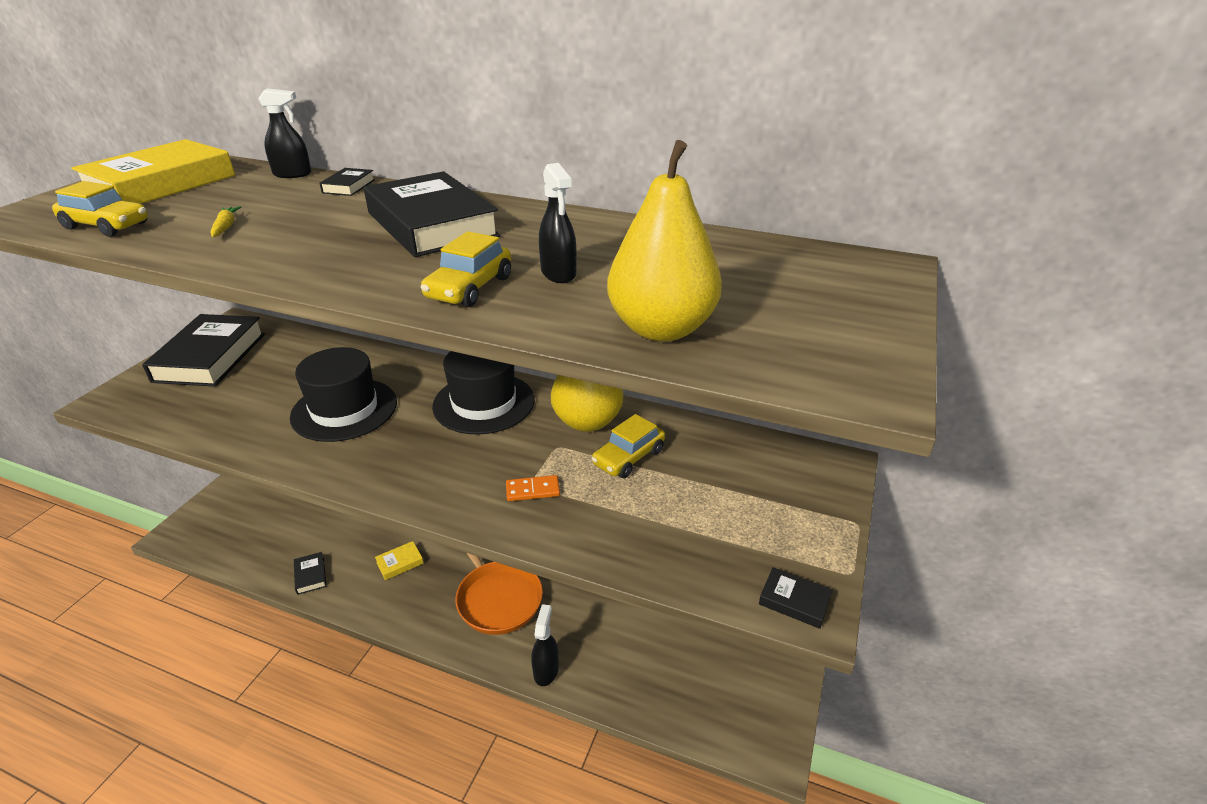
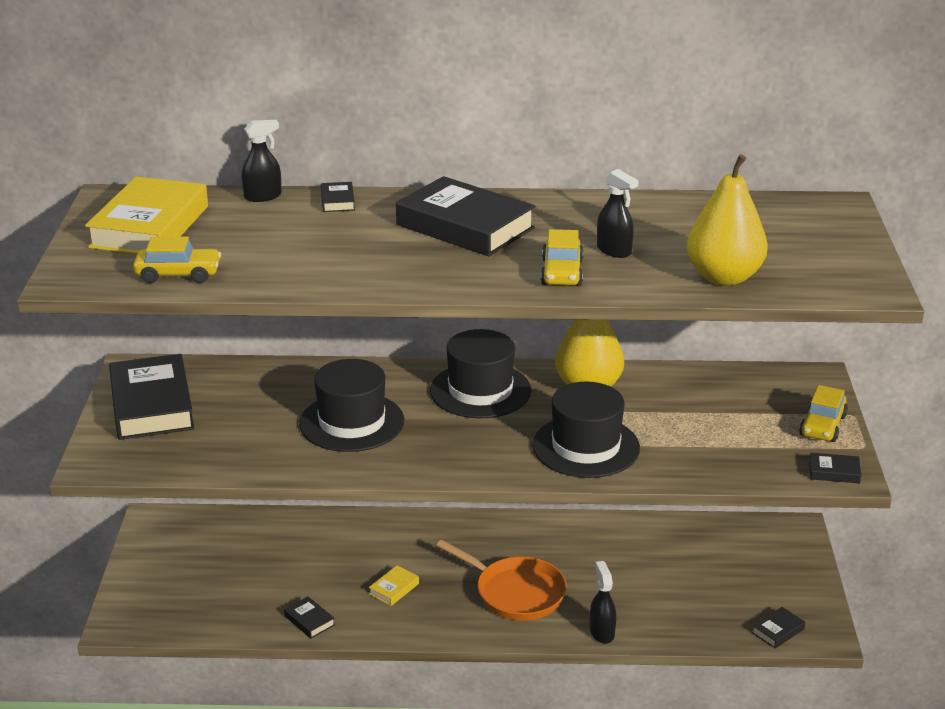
camera: 20 degrees left, 5 degrees down
yellow carrot [210,206,241,237] -> none
orange domino [506,475,560,501] -> black hat [532,382,640,478]
yellow car [591,414,665,478] -> yellow car moved to [799,385,848,442]
none -> black book [752,607,805,648]

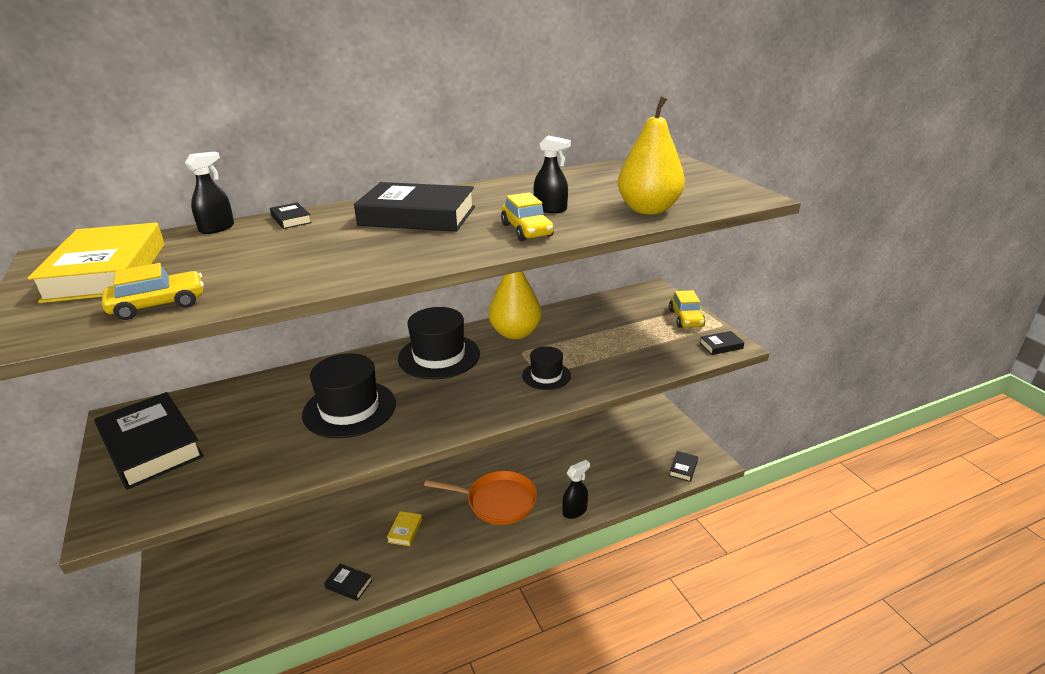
camera: 25 degrees left, 0 degrees up
black hat [532,382,640,478] -> black hat [522,346,571,390], size x0.57
black spray bottle [590,561,616,644] -> black spray bottle turned 90 degrees clockwise [562,460,590,519]

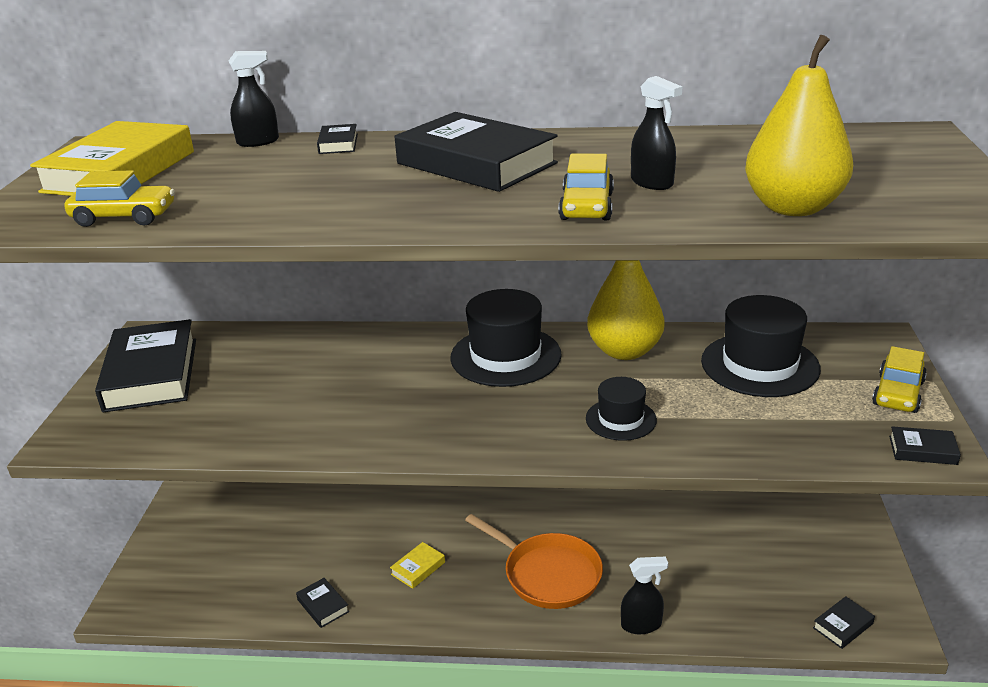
camera: 30 degrees right, 0 degrees up
black hat [302,353,396,438] -> black hat moved to [701,295,821,397]

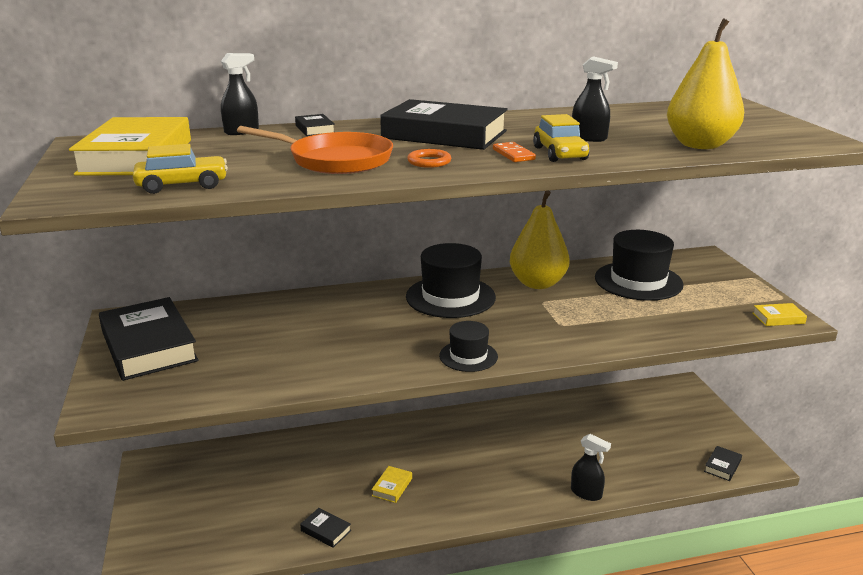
camera: 20 degrees left, 5 degrees down
orange pan [465,514,603,609] -> orange pan moved to [237,126,393,174]
black hat [586,377,657,441] -> black hat moved to [439,321,498,372]
black spray bottle [621,556,668,634] -> black spray bottle turned 60 degrees clockwise [571,434,611,501]
yellow car [872,346,927,413] -> none
black book [889,426,961,465] -> yellow book [753,303,807,326]
none -> orange ring [407,149,451,168]
none -> orange domino [493,142,536,162]

